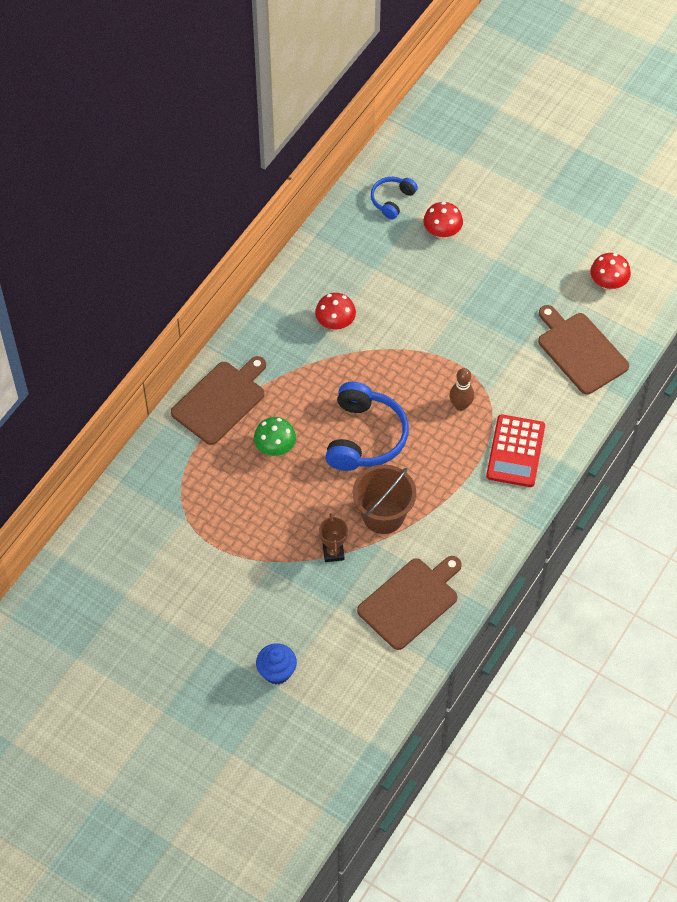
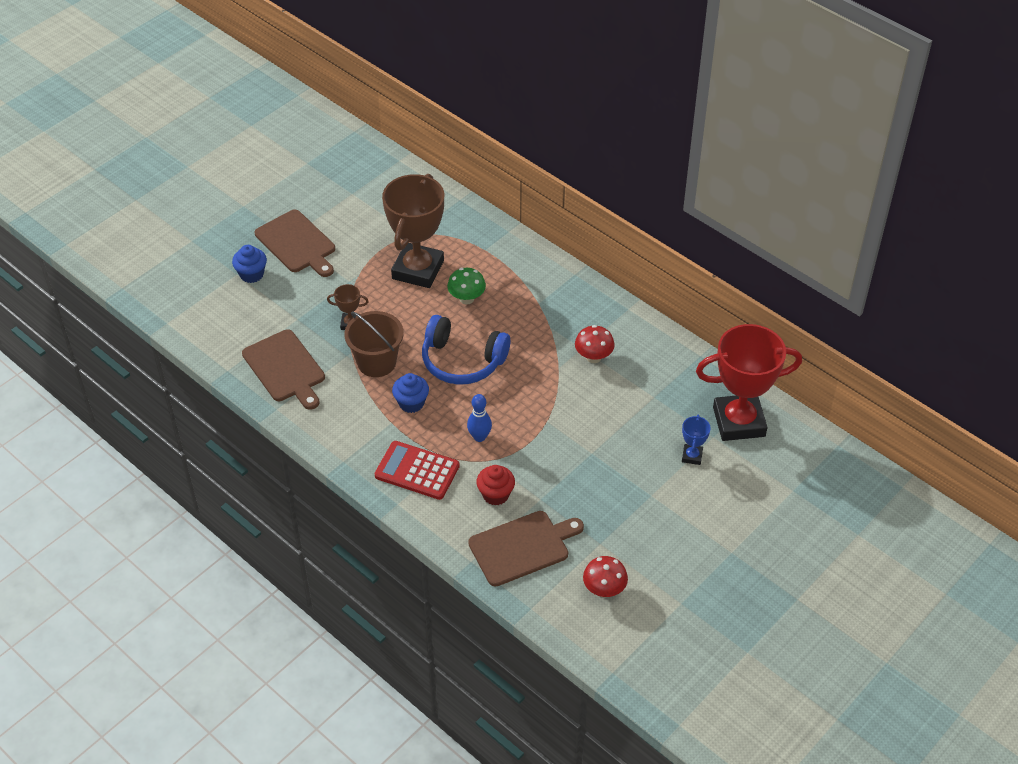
camera: 100 degrees right, 10 degrees down
brown cutting board [171,356,266,445] -> brown cutting board moved to [255,210,335,277]
blue headphones [371,177,418,219] -> red trophy [696,324,802,441]
red mushroom [423,202,463,239] -> blue trophy [682,415,711,465]
brown bowling pin [449,368,474,411] -> blue bowling pin [467,394,492,442]
none -> brown trophy [382,174,444,288]
none -> blue cupcake [392,373,429,413]
none -> red cupcake [476,465,515,506]

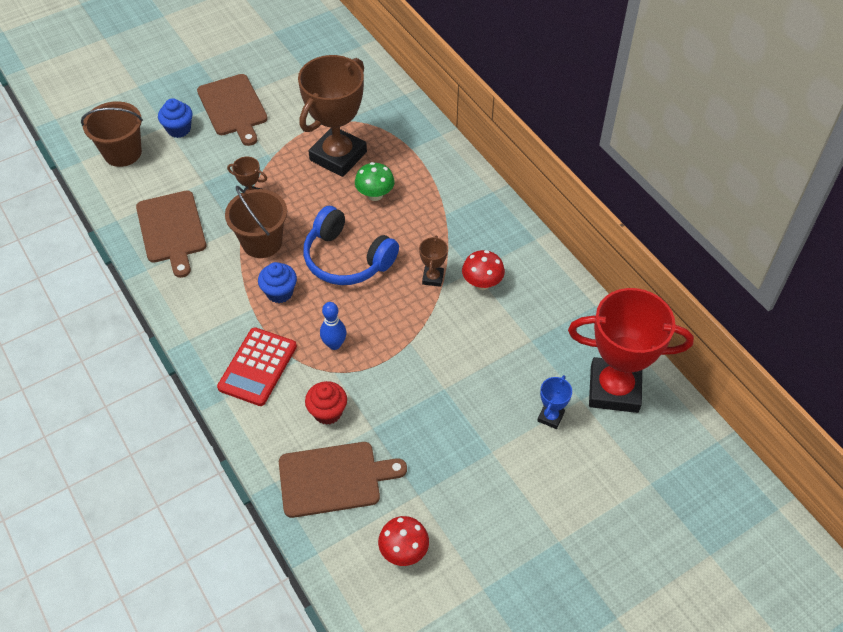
camera: 15 degrees right, 5 degrees up
red calculator [375,441,460,500] -> red calculator turned 105 degrees counterclockwise [217,327,297,406]
none -> brown bucket [81,101,143,167]
none -> brown trophy [419,236,448,287]

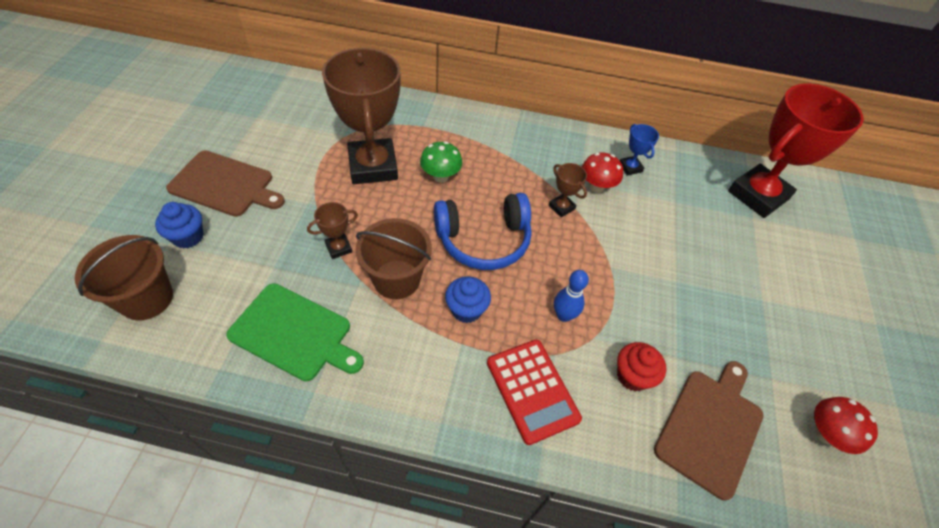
camera: 50 degrees left, 0 degrees up
brown cutting board [136,190,206,278] -> green cutting board [226,283,364,381]
blue trophy [537,375,572,429] -> blue trophy moved to [620,124,659,176]

